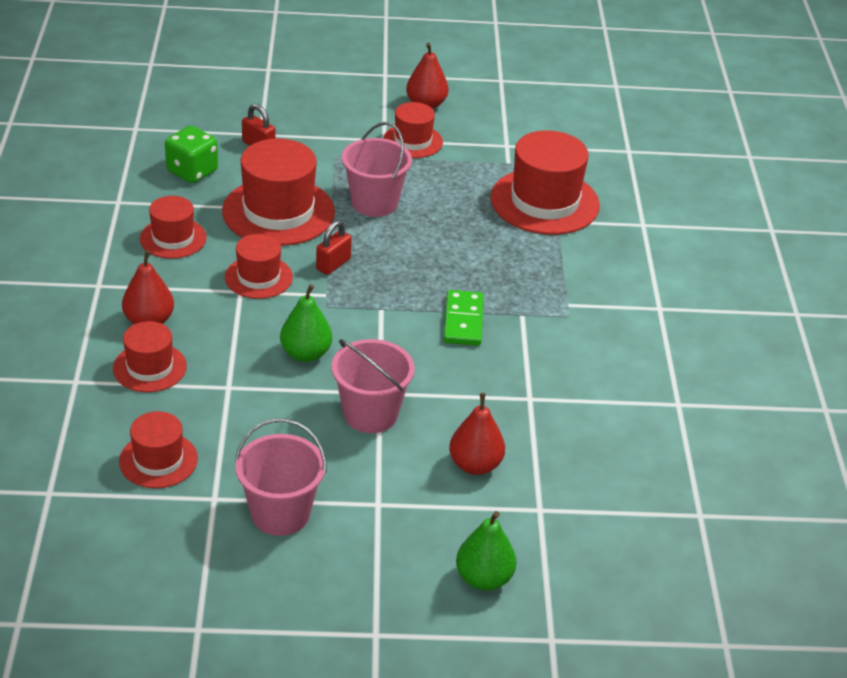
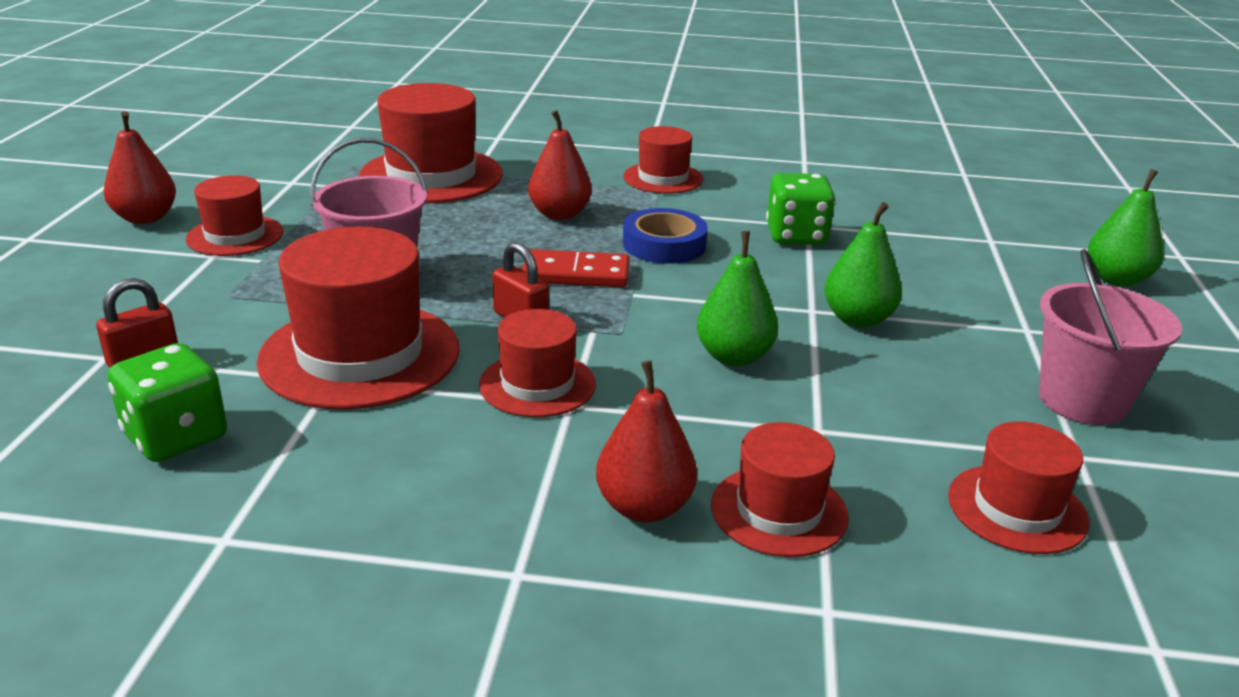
camera: 80 degrees left, 10 degrees down
red hat [140,196,207,259] -> red hat moved to [623,126,703,194]
pink bucket [332,339,415,433] -> green pear [824,202,902,328]
green domino [443,290,484,346] -> blue tape [623,208,708,264]
red pear [449,393,505,475] -> red pear moved to [528,110,592,220]
none -> red domino [522,249,630,287]
none -> green dice [766,173,836,245]

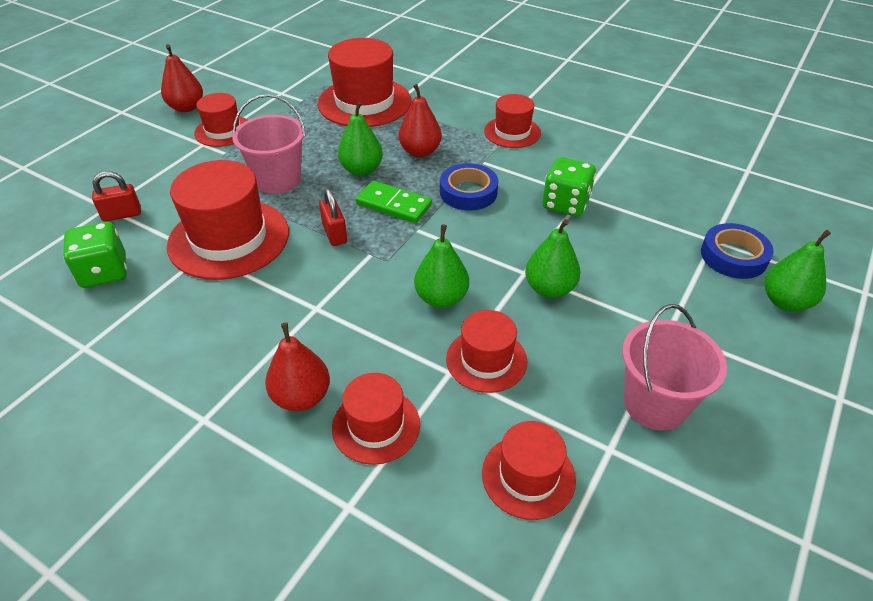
camera: 25 degrees right, 15 degrees up
red hat [479,309,596,417] -> red hat moved to [446,310,527,393]
red domino [522,249,630,287] -> green domino [356,181,432,223]
none -> green pear [338,102,383,176]
none -> blue tape [701,223,774,279]

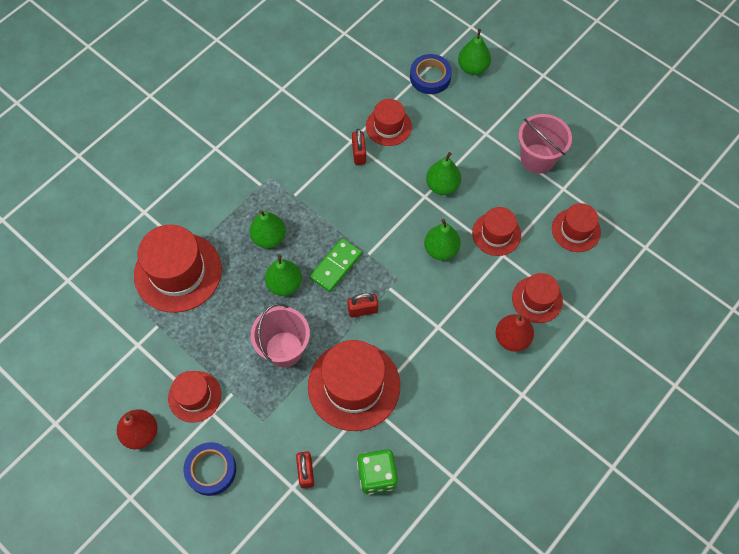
camera: 80 degrees left, 20 degrees up
red pear [398,84,442,157] -> green pear [250,210,286,248]
blue tape [440,163,498,211] -> blue tape moved to [183,442,236,496]
red hat [484,94,541,148] -> red hat moved to [366,99,412,146]
green dice [543,157,596,217] -> red padlock [352,129,366,165]

